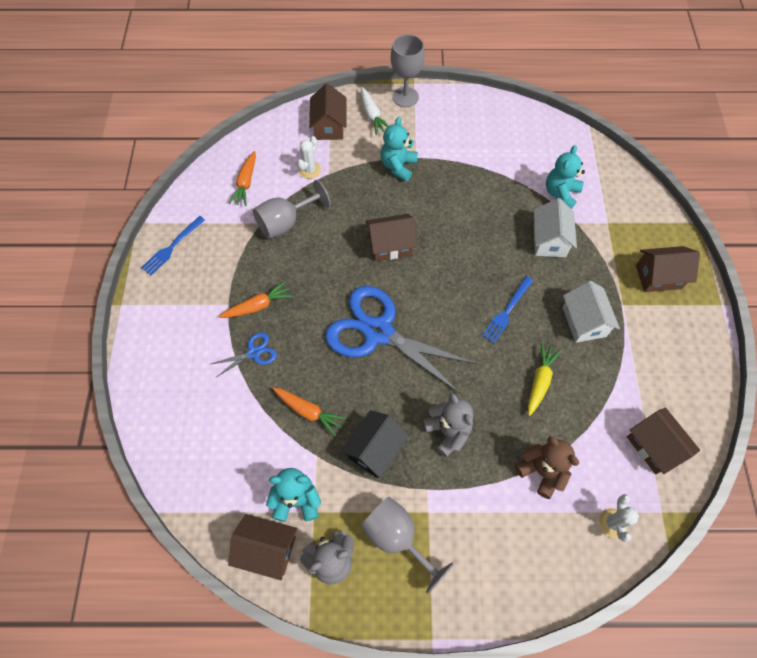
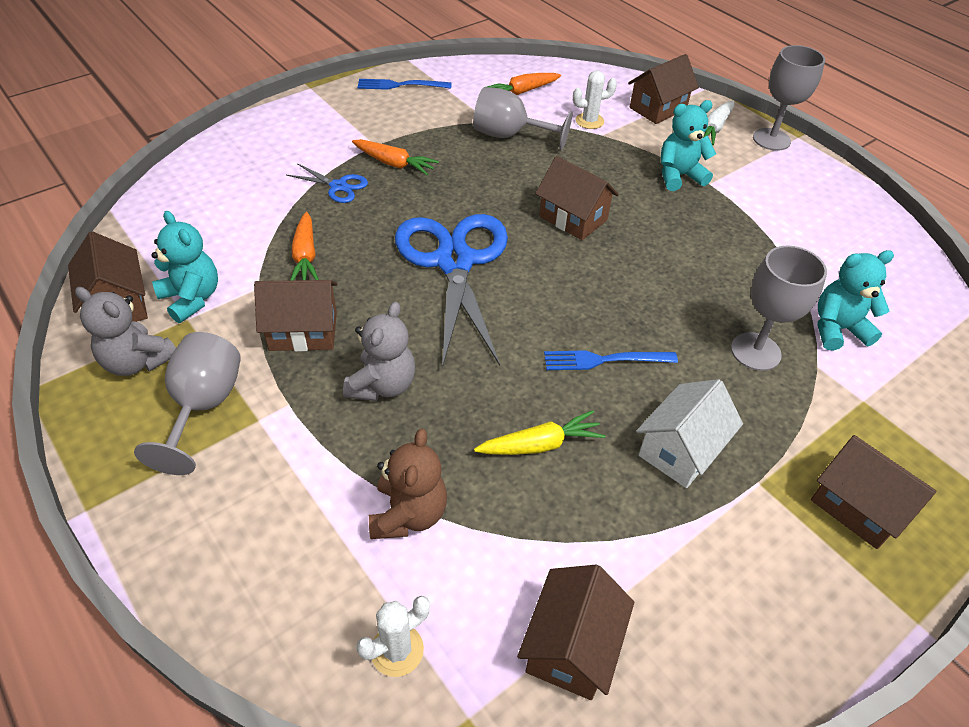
camera: 50 degrees right, 15 degrees down
black house [341,410,409,478] -> brown house [254,280,338,351]
white house [534,198,577,257] -> grey goblet [731,245,827,371]

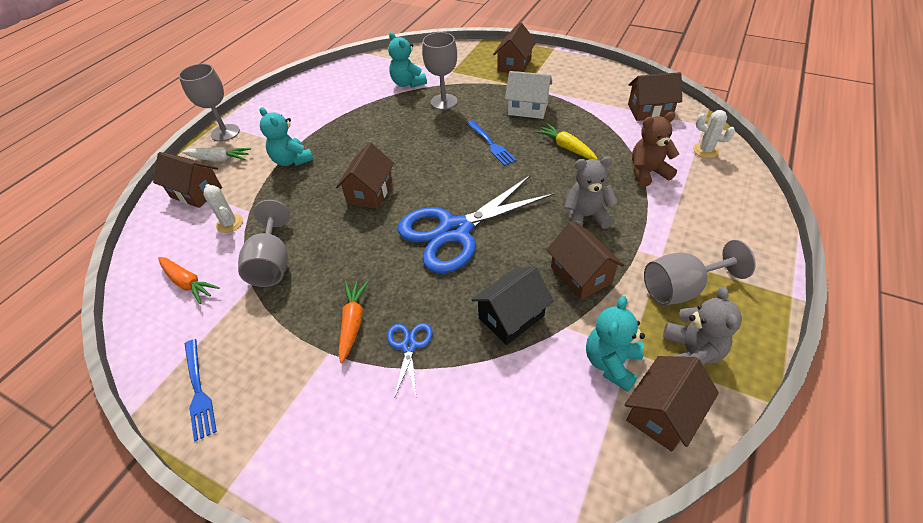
camera: 110 degrees left, 0 degrees up
orange carrot [290,212,319,281] -> black house [471,266,554,345]

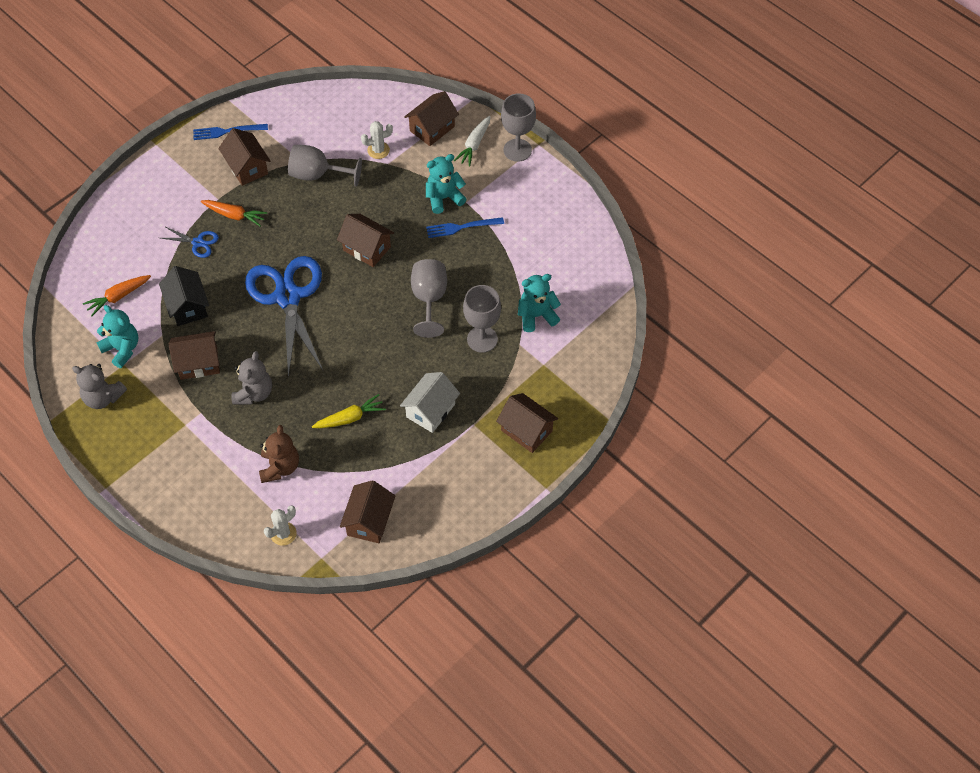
camera: 105 degrees right, 10 degrees up
orange carrot [158,257,220,304] -> orange carrot moved to [83,275,151,316]
blue fork [467,120,517,166] -> blue fork moved to [426,217,504,238]
brown house [625,356,719,452] -> brown house moved to [218,128,270,186]
grey goblet [644,240,756,305] -> grey goblet moved to [411,259,447,338]

